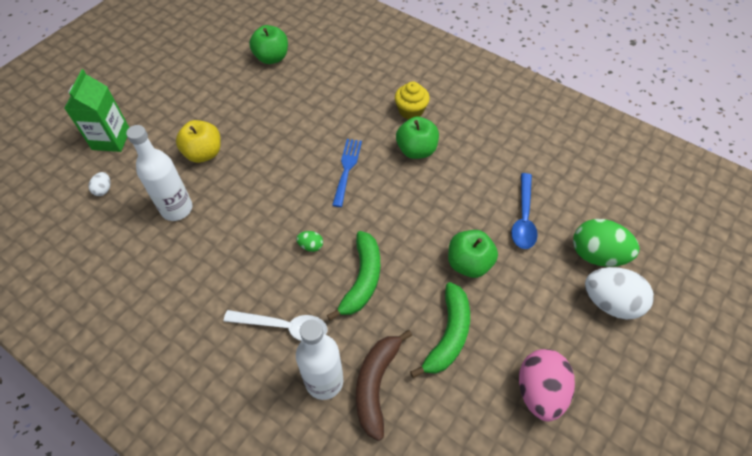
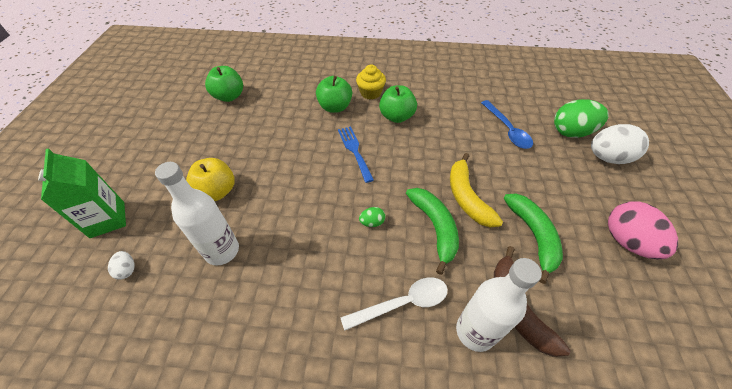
camera: 30 degrees left, 5 degrees down
green apple [448,230,498,278] -> green apple moved to [316,76,352,113]
none -> yellow banana [450,153,503,227]

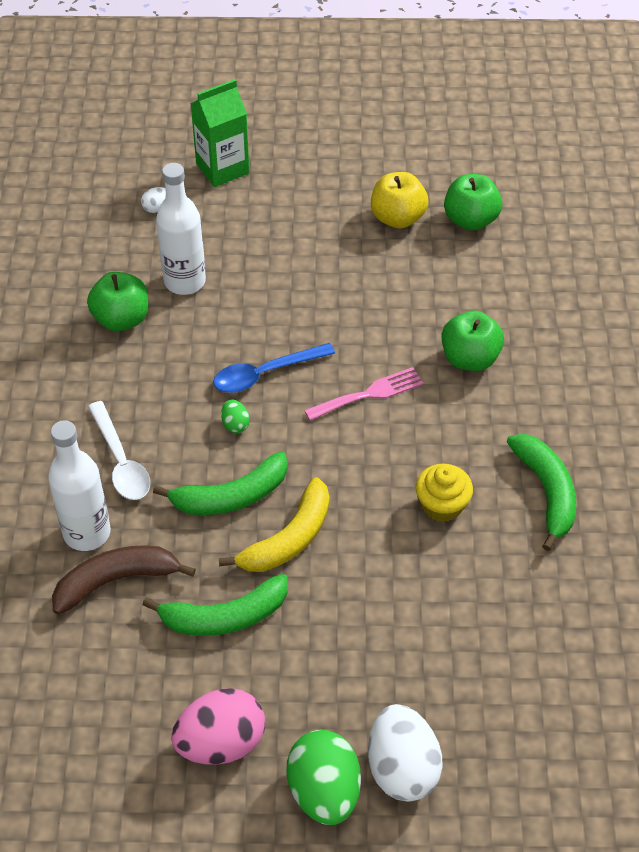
camera: 85 degrees right, 0 degrees up
yellow apple [186,158,235,201] -> yellow apple moved to [371,172,429,228]
blue fork [338,127,374,183] -> pink fork [304,367,423,421]
yellow cupcake [356,65,386,100] -> yellow cupcake moved to [416,464,473,522]
green apple [379,85,417,123] -> green apple moved to [87,272,148,331]
yellow banana [450,153,503,227] -> yellow banana turned 150 degrees clockwise [219,477,329,572]
blue spoon [481,100,533,149] -> blue spoon moved to [213,343,335,393]
green egg [554,99,609,138] -> green egg moved to [287,730,361,825]
none -> green banana [507,434,576,551]

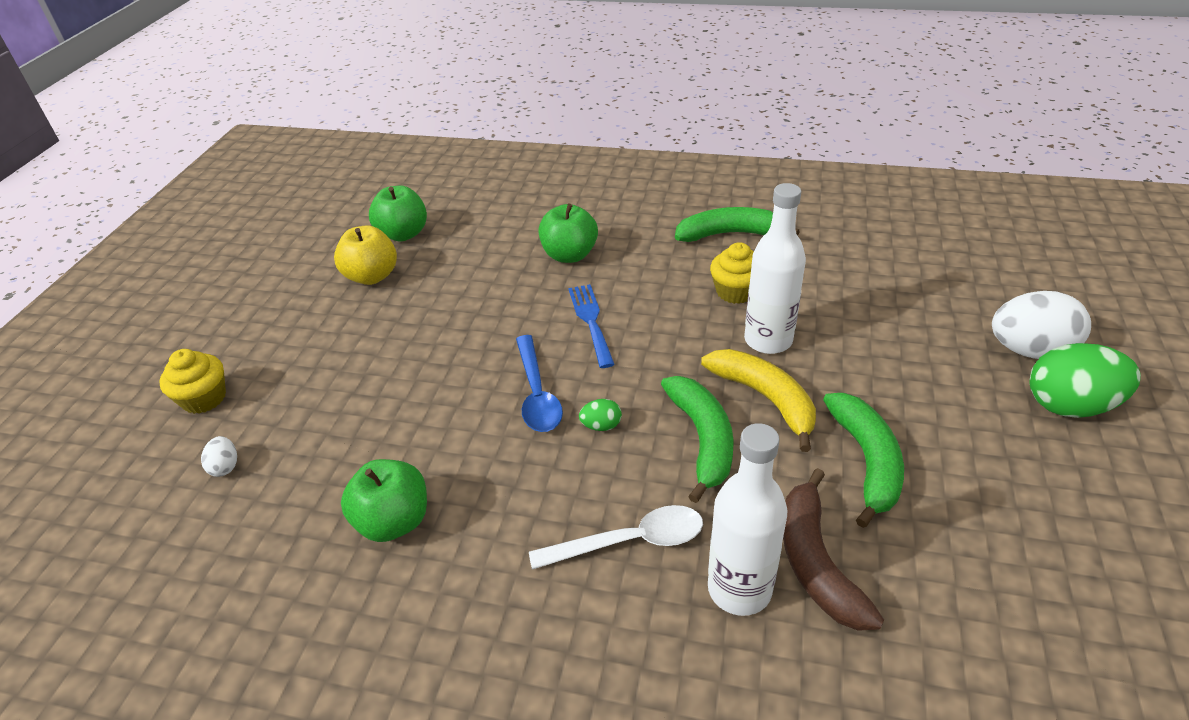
camera: 75 degrees left, 10 degrees down
white bottle [156,163,206,295] -> white bottle moved to [744,183,806,354]
pink egg [171,688,265,765] -> none
green carton [191,79,250,187] -> yellow cupcake [159,349,226,414]
pink fork [304,367,423,421] -> blue fork [568,284,615,368]

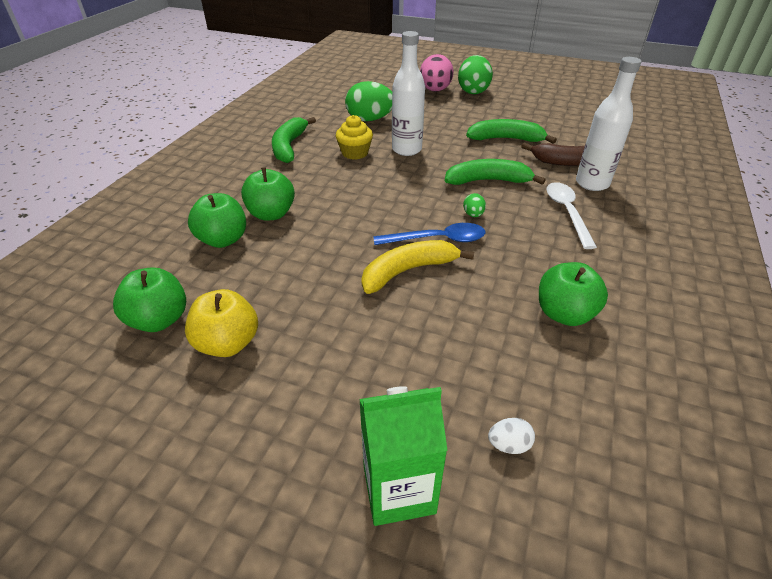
camera: 85 degrees left, 0 degrees up
yellow cupcake [159,349,226,414] -> green carton [359,386,448,526]
blue fork [568,284,615,368] -> none
yellow banana [701,349,816,452] -> yellow banana moved to [361,240,474,294]
white egg [992,291,1091,359] -> pink egg [420,54,454,92]
none -> green apple [188,193,246,248]
none -> green egg [345,81,392,121]

